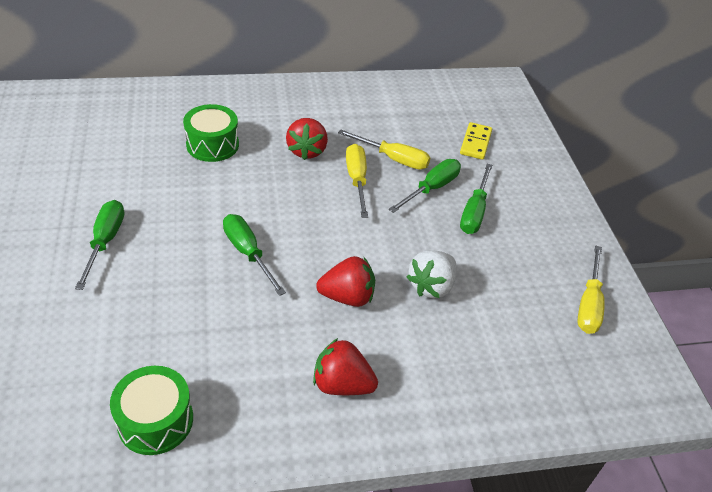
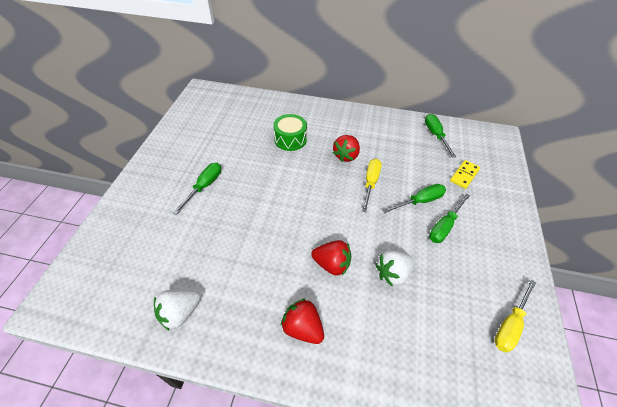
camera: 25 degrees right, 5 degrees up
green drum [110,366,193,455] -> white strawberry [154,290,201,331]
green screwdriver [223,214,286,296] -> green screwdriver moved to [425,114,456,158]
yellow screwdriver [338,129,430,170] -> none

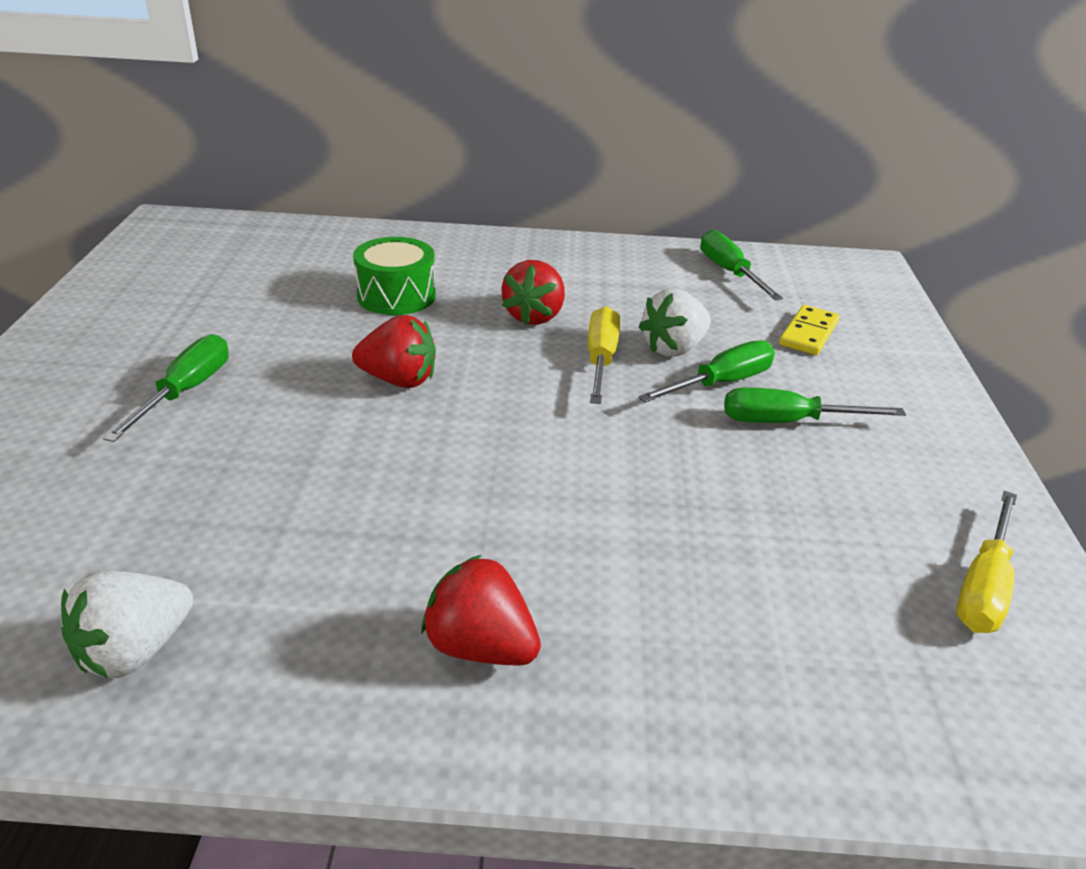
camera: 10 degrees left, 15 degrees down
red strawberry [311,240,351,276] -> red strawberry moved to [352,315,436,388]
white strawberry [375,250,415,287] -> white strawberry moved to [638,289,711,357]
green screwdriver [429,193,470,243] -> green screwdriver turned 60 degrees clockwise [724,387,906,423]

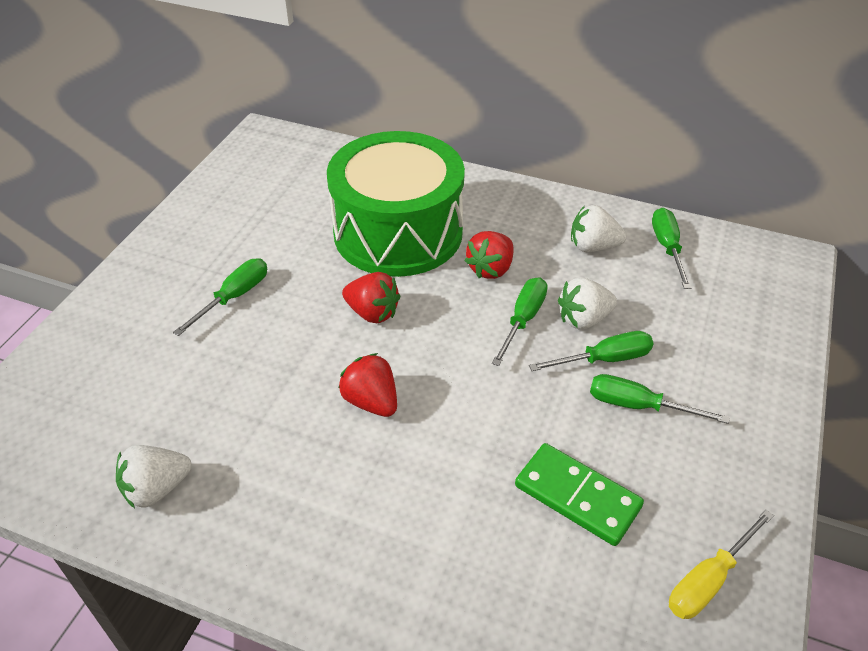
camera: 20 degrees right, 10 degrees up
green drum [353,237,436,315] -> green drum [327,131,465,277], size x2.23
red strawberry [421,555,541,665] -> red strawberry moved to [338,353,397,417]
yellow screwdriver [588,306,620,404] -> green screwdriver [492,277,548,366]
yellow domino [779,305,840,355] -> none
none -> green domino [515,443,644,546]
none -> white strawberry [571,205,627,252]

